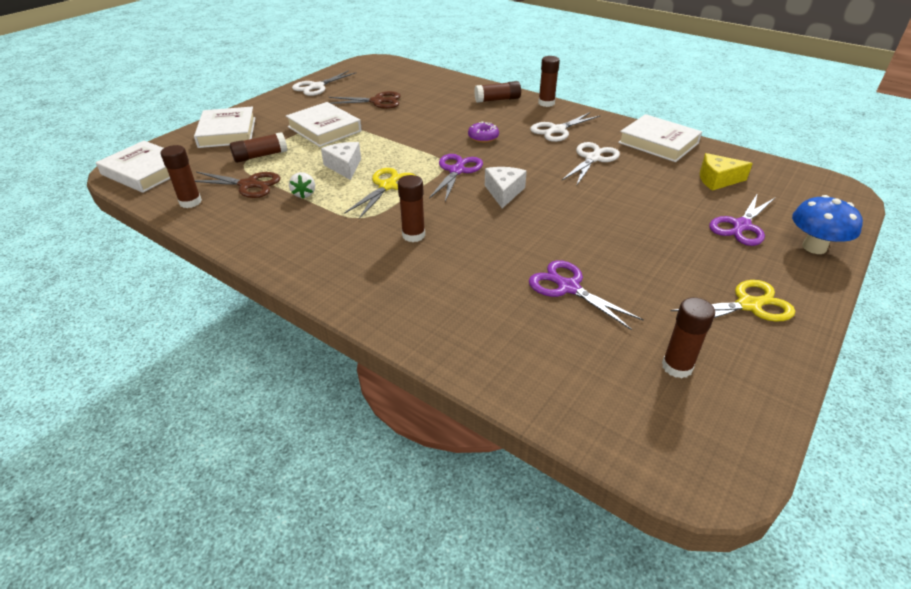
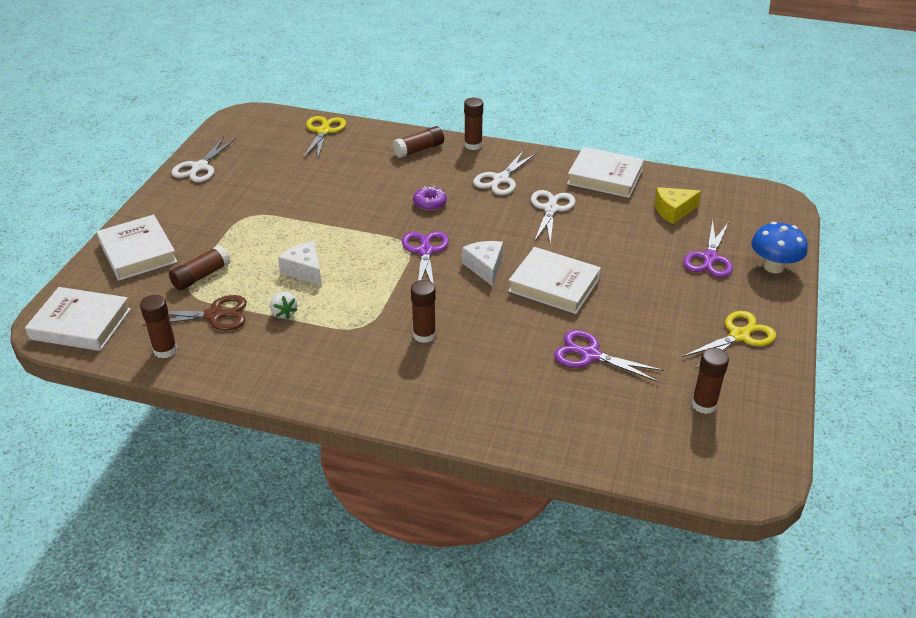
camera: 20 degrees left, 0 degrees up
white book [286,102,362,147] -> white book moved to [508,247,601,314]
brown scissors [329,91,401,109] -> none
yellow scissors [344,168,415,219] -> yellow scissors moved to [303,116,346,158]

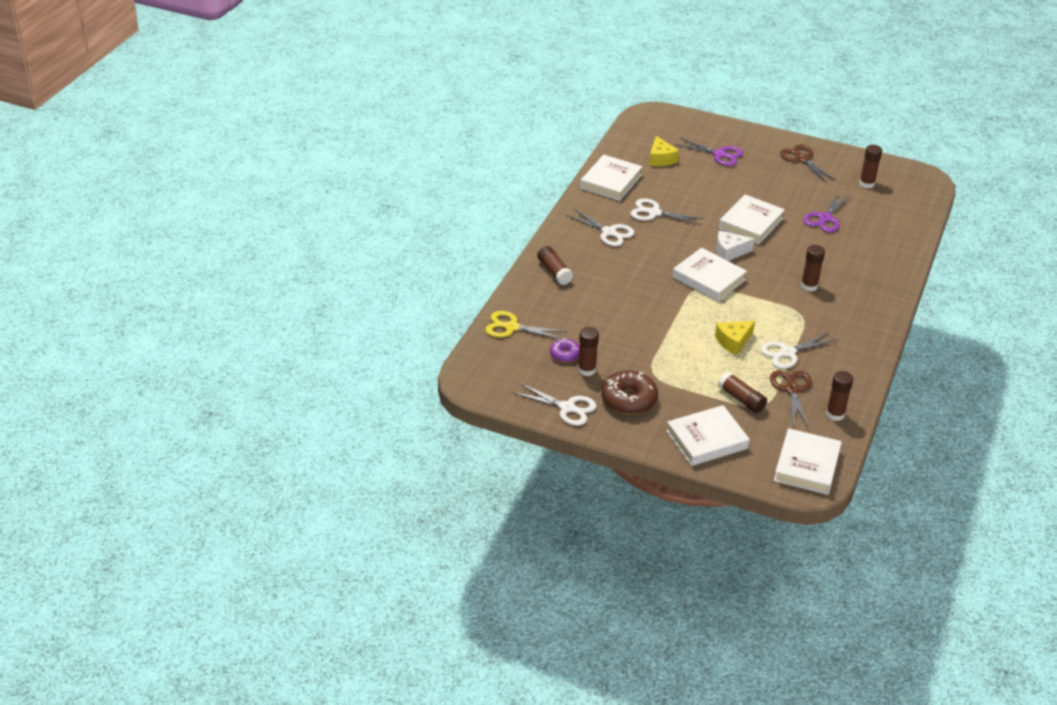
camera: 85 degrees left, 0 degrees up
white strawberry [270,292,297,319] -> white scissors [760,332,837,369]
white cheese [278,241,322,286] -> yellow cheese [715,321,755,355]
purple scissors [402,231,449,284] -> white book [673,248,747,302]
purple donut [413,186,447,211] -> purple donut moved to [550,338,580,362]
brown glue stick [464,98,483,150] -> brown glue stick moved to [578,327,599,376]
yellow scissors [682,311,776,369] -> brown scissors [780,145,836,183]
blue mushroom [751,222,808,273] -> none
none -> brown donut [601,370,658,415]

